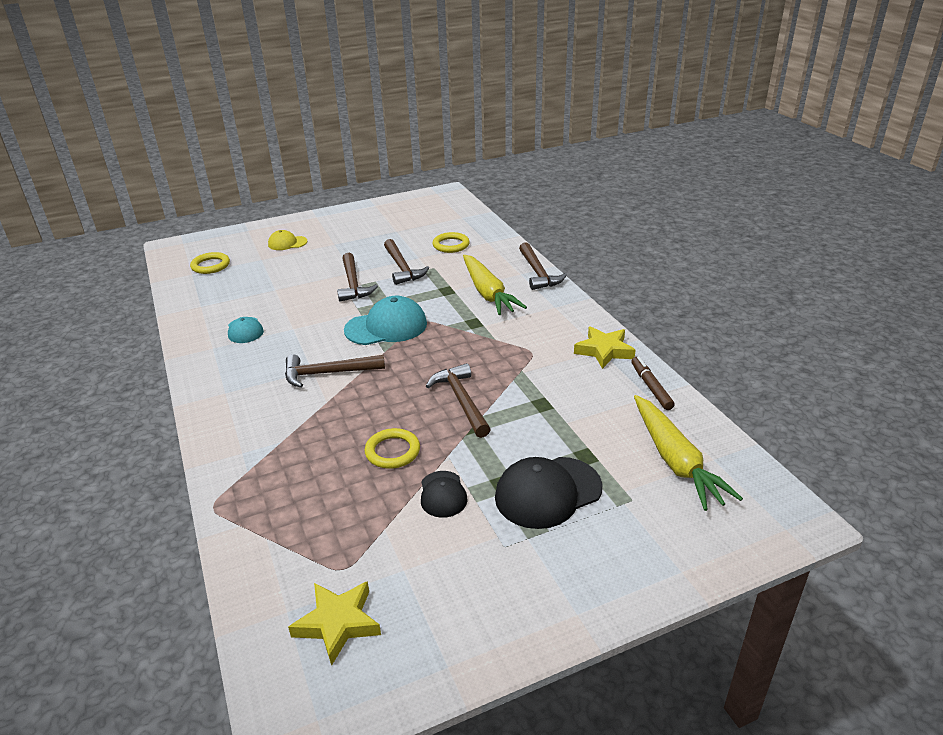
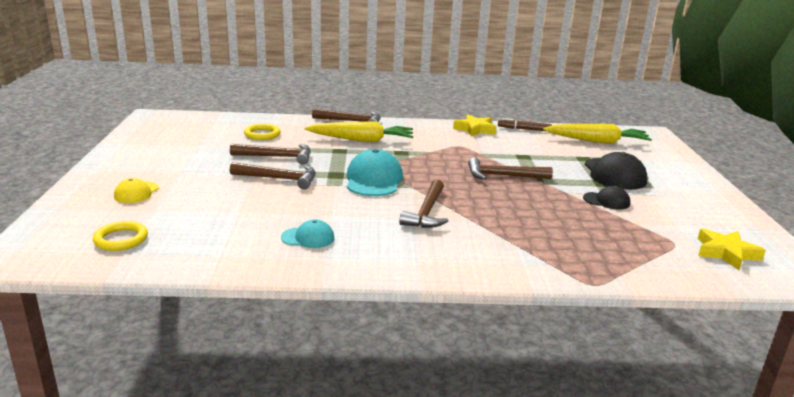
camera: 70 degrees left, 10 degrees down
yellow ring [365,428,420,469] -> none

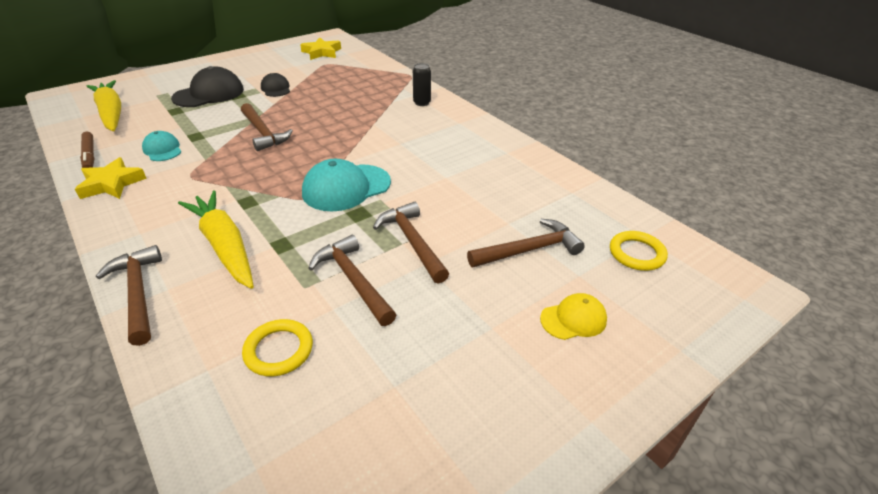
camera: 125 degrees left, 15 degrees up
turquoise cap [281,219,334,248] -> turquoise cap moved to [142,131,181,161]
brown hammer [399,179,448,228] -> brown hammer moved to [467,219,585,267]
none -> black can [413,63,431,106]

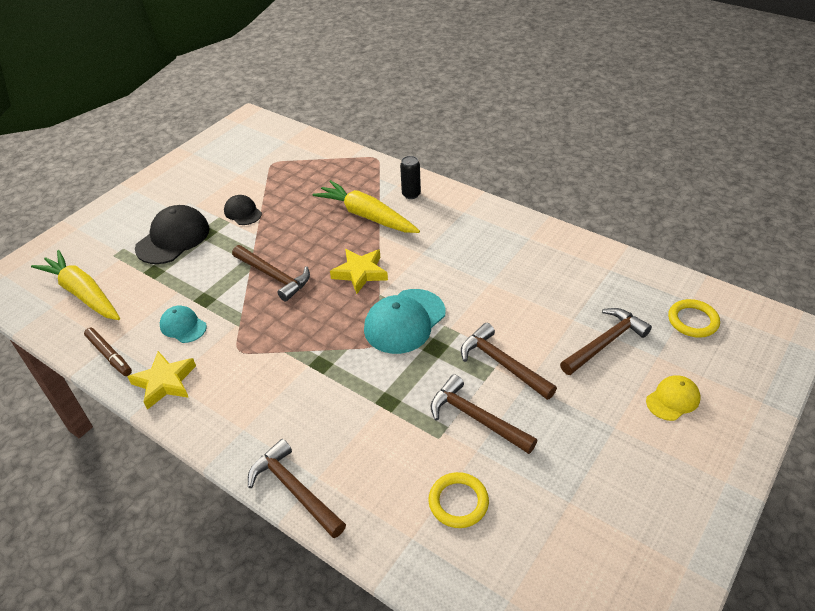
camera: 15 degrees left, 5 degrees up
yellow carrot [178,190,254,289] -> yellow carrot moved to [313,180,420,233]
yellow star [300,37,341,60] -> yellow star moved to [330,249,388,294]

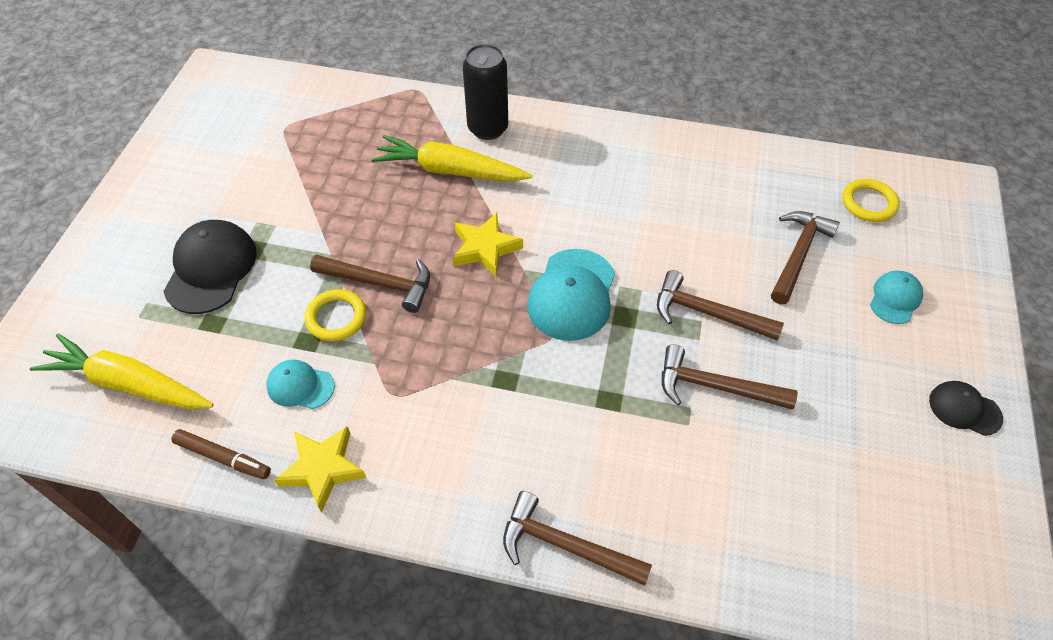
camera: 25 degrees left, 10 degrees up
black cap [224,195,262,225] -> black cap moved to [929,381,1003,436]
black can [400,156,421,199] -> black can [463,44,508,140], size x1.70
yellow ring [428,472,489,528] -> yellow ring moved to [305,289,366,341]
yellow cap [646,375,700,421] -> turquoise cap [870,271,923,324]

